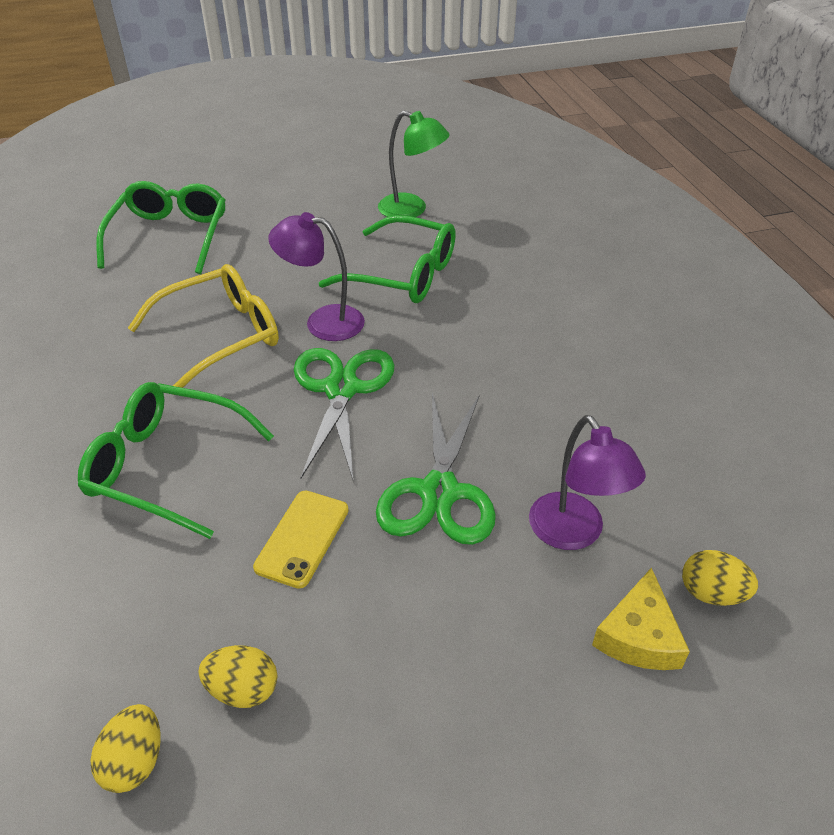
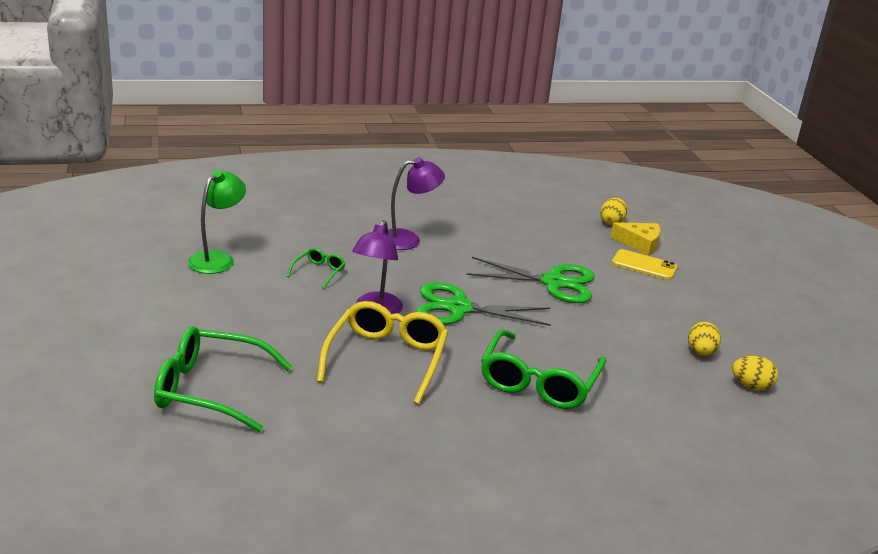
camera: 90 degrees left, 15 degrees down
yellow glasses [128,264,279,388] -> yellow glasses turned 45 degrees clockwise [317,301,448,405]
yellow phone [253,491,349,589] -> yellow phone moved to [612,249,677,280]
green glasses [319,215,456,303] -> green glasses [287,248,345,289], size x0.47
purple lamp [529,415,646,550] -> purple lamp moved to [388,157,445,250]

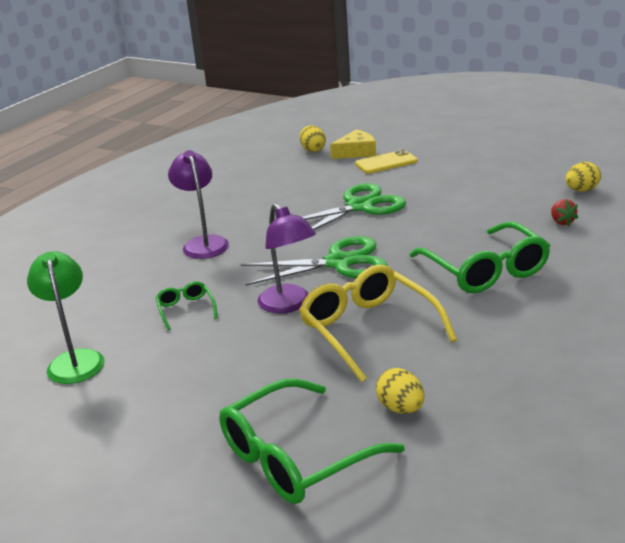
camera: 40 degrees left, 0 degrees up
purple lamp [388,157,445,250] -> purple lamp turned 45 degrees counterclockwise [168,150,229,259]
green scissors [416,282,551,326] -> green scissors turned 150 degrees counterclockwise [241,236,388,286]
yellow egg [688,322,721,356] -> yellow egg moved to [376,368,425,414]
none -> red strawberry [551,199,578,226]

